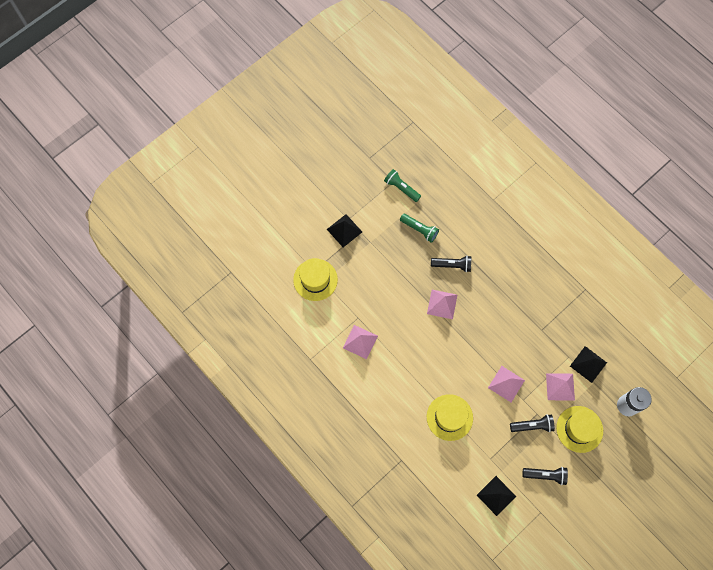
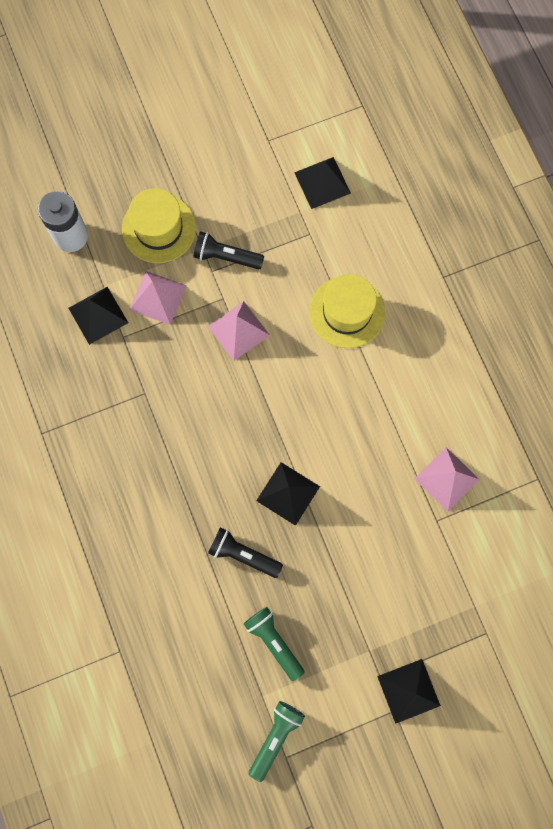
camera: 160 degrees left, 5 degrees up
yellow hat [293,258,338,301] -> none
green flashlight [384,169,421,202] -> green flashlight turned 120 degrees counterclockwise [249,701,305,782]
pink pyramid [427,290,457,319] -> black pyramid [256,462,320,526]
black flashlight [523,467,568,485] -> none

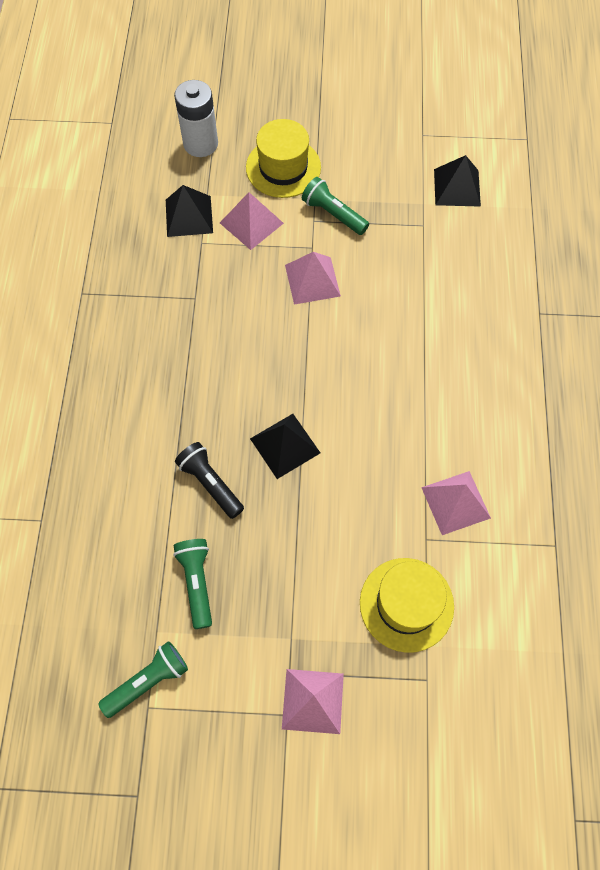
camera: 25 degrees right, 10 degrees down
black flashlight [193,232,264,269] -> green flashlight [302,177,369,235]
yellow hat [309,274,385,348] -> yellow hat moved to [360,558,454,653]
black pyramid [377,659,441,724] -> pink pyramid [282,669,344,734]

